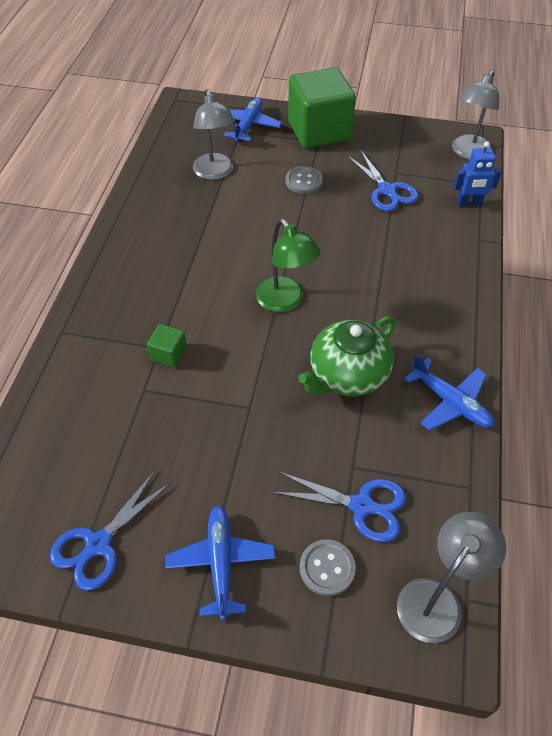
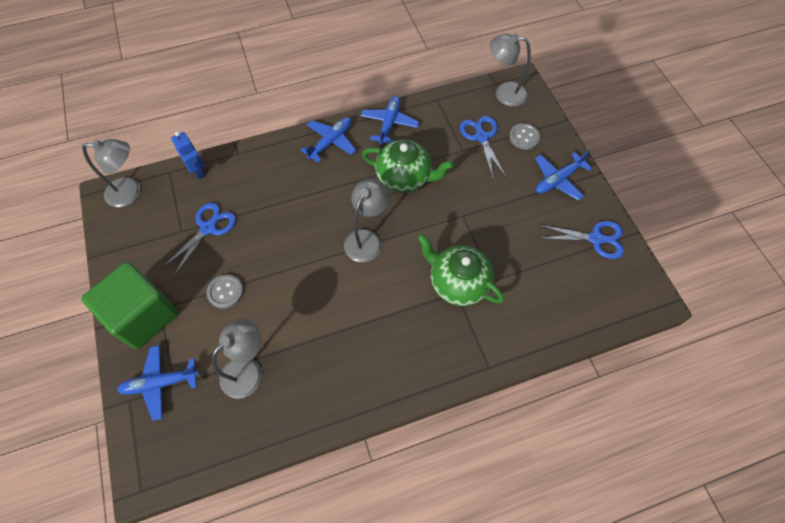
camera: 120 degrees left, 10 degrees up
green cube [147,324,187,368] -> green teapot [417,234,504,306]
green lamp [256,219,321,312] -> grey lamp [344,179,389,262]
none -> blue plane [301,117,356,163]

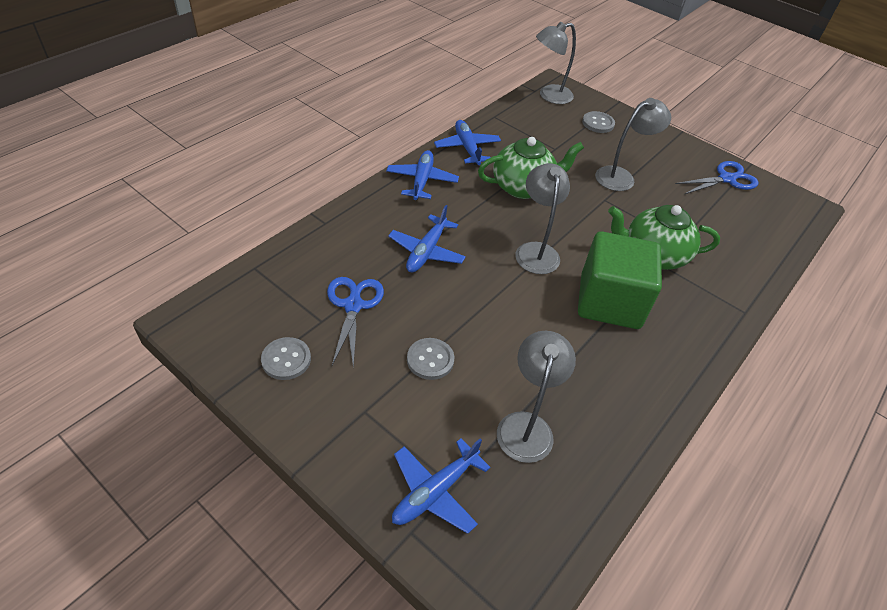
camera: 35 degrees left, 15 degrees down
green cube [81,262,178,349] -> green cube moved to [578,231,662,329]
grey lamp [82,139,140,207] -> grey lamp moved to [595,98,671,191]
blue robot [171,132,205,179] -> none
blue scissors [460,116,506,178] -> none
blue plane [535,151,592,201] -> blue plane moved to [388,205,466,272]
none -> grey button [261,337,311,380]

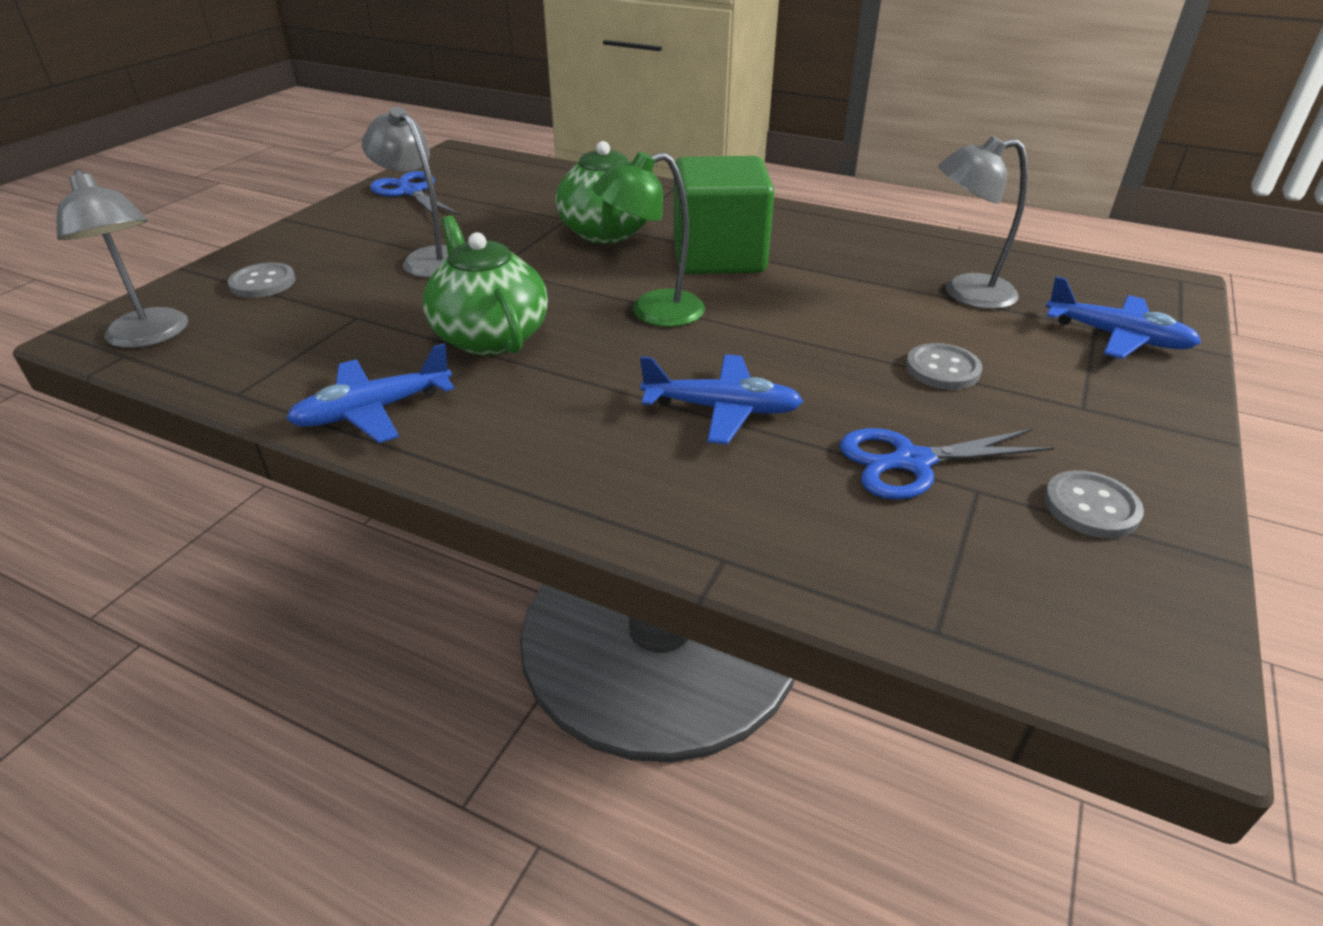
camera: 100 degrees left, 10 degrees down
blue plane [386,150,459,200] -> none
grey lamp [515,163,570,274] -> green lamp [592,151,705,327]

